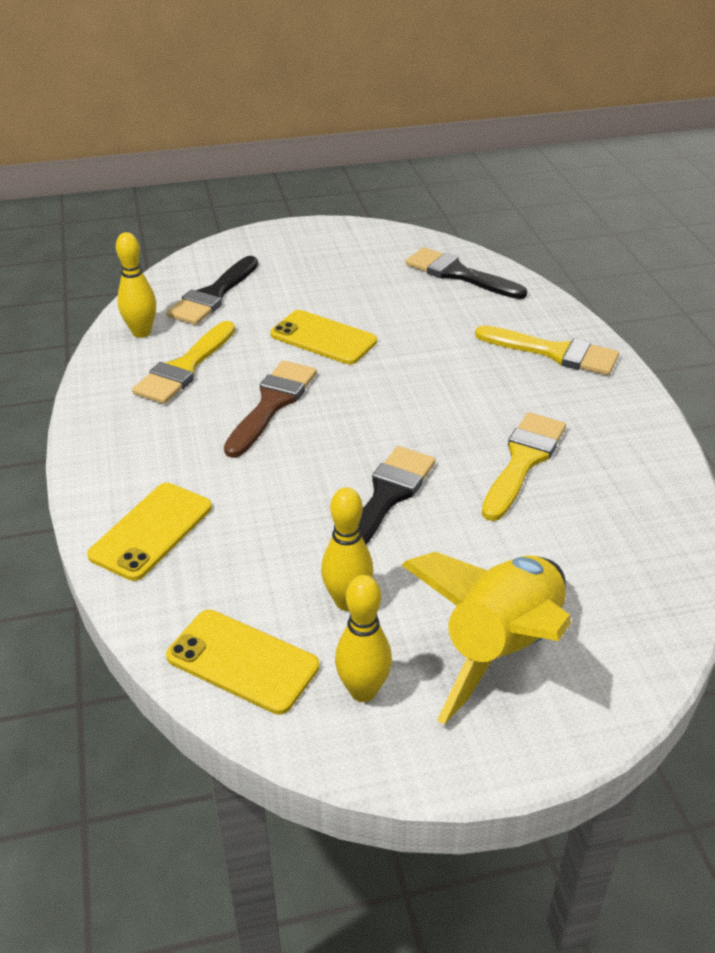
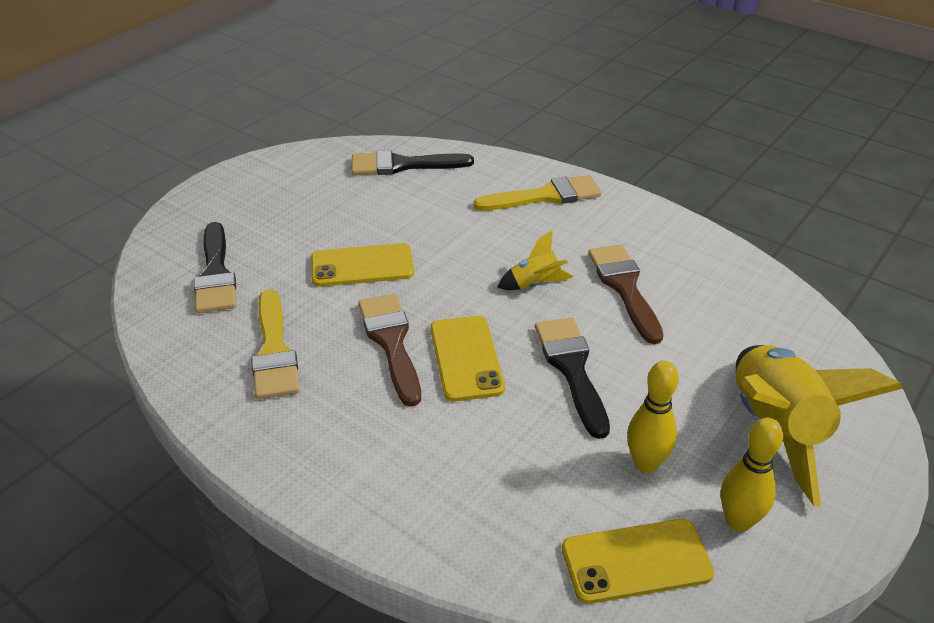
camera: 40 degrees left, 0 degrees up
yellow phone [87,483,212,581] -> yellow phone moved to [430,316,505,402]
yellow bowling pin [116,232,156,338] -> none
yellow brush [482,412,566,521] -> brown brush [588,245,663,344]
none -> yellow rocket [497,231,574,290]

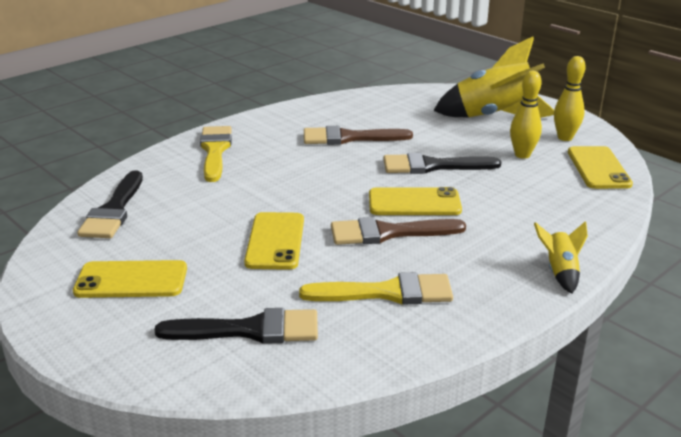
camera: 80 degrees left, 10 degrees down
yellow rocket [497,231,574,290] -> yellow rocket moved to [534,221,588,293]
none -> yellow phone [73,260,187,298]

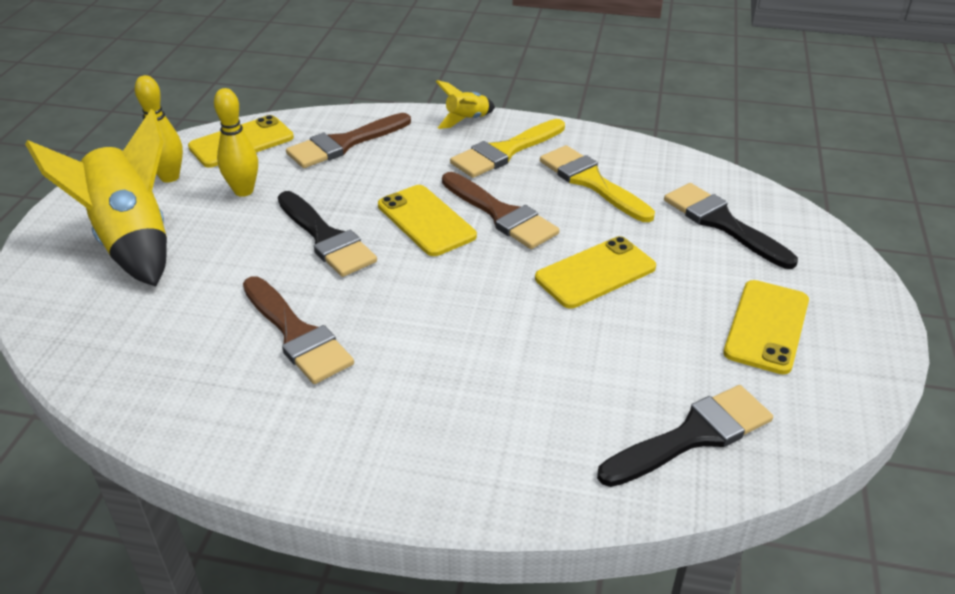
camera: 125 degrees left, 10 degrees up
yellow phone [73,260,187,298] -> yellow phone turned 60 degrees clockwise [723,280,809,375]
yellow brush [200,126,232,182] -> yellow brush moved to [450,119,565,178]
none -> brown brush [286,113,411,168]

